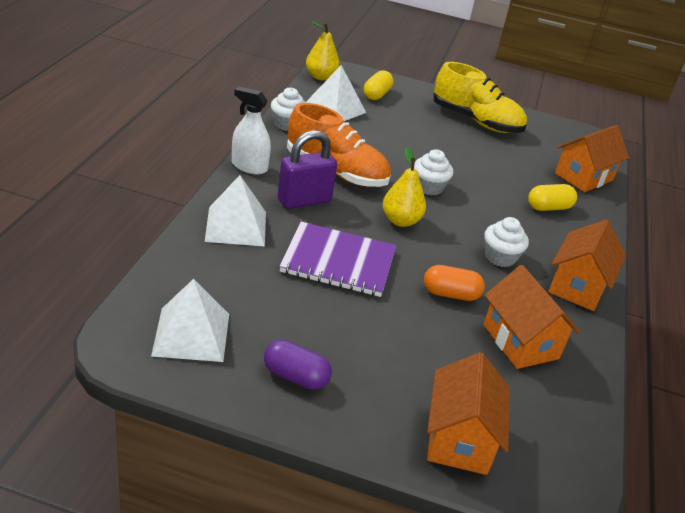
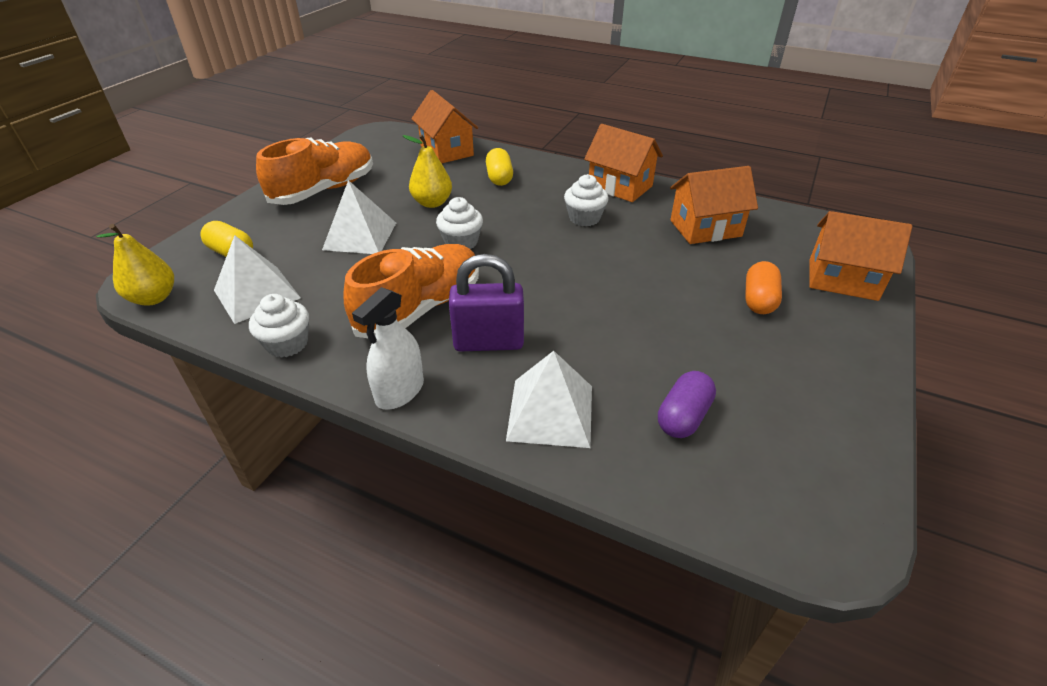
camera: 75 degrees left, 5 degrees up
white pyramid [151,279,229,362] -> white pyramid moved to [322,180,396,254]
purple capsule [264,340,332,390] -> purple capsule moved to [658,371,716,438]
purple padlock [278,130,337,209] -> purple padlock turned 75 degrees counterclockwise [449,254,524,352]
purple notebook [279,222,396,297] -> none
yellow pear [383,148,426,227] -> yellow pear moved to [403,135,452,208]
orange capsule [424,265,485,301] -> orange capsule moved to [745,261,782,314]
yellow shoe [434,62,527,133] -> orange shoe [256,137,373,205]

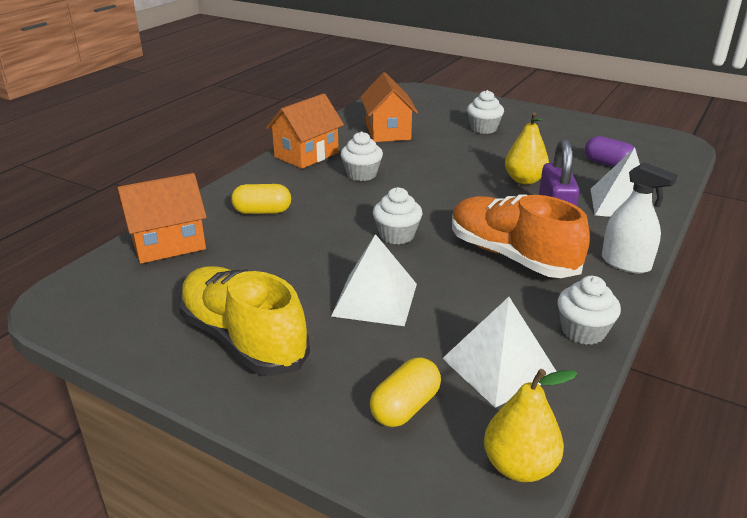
camera: 85 degrees left, 10 degrees down
orange shoe [256,137,373,205] -> yellow shoe [179,266,310,376]
yellow pear [403,135,452,208] -> yellow pear moved to [505,113,549,185]
orange capsule [745,261,782,314] -> white cupcake [467,90,504,134]
orange house [809,211,912,301] -> none

